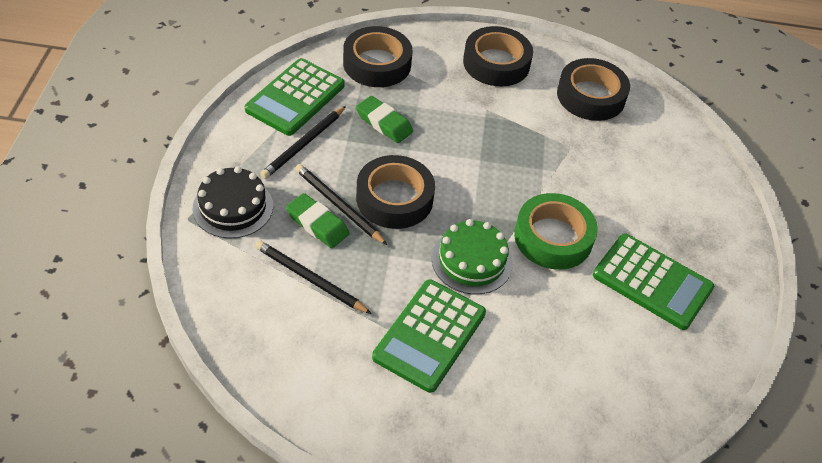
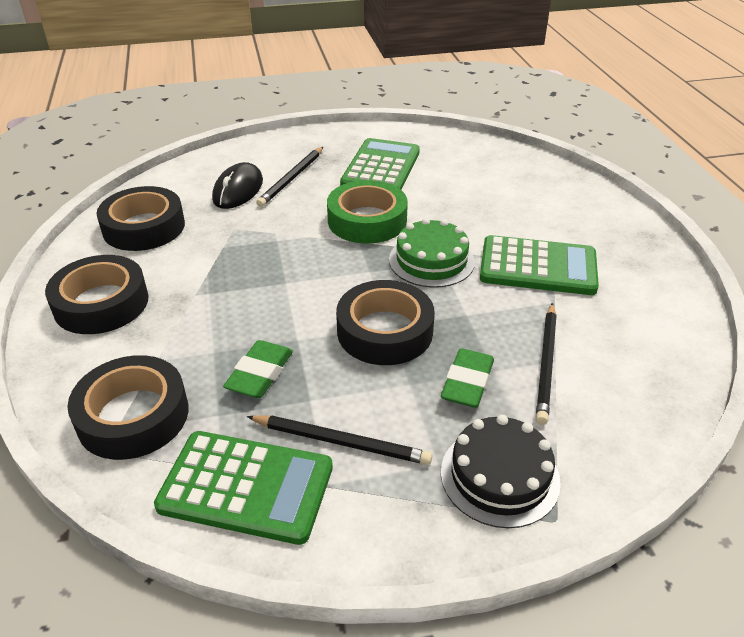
camera: 105 degrees left, 10 degrees down
black pencil [295,164,387,245] -> black pencil moved to [256,147,323,207]
none -> black mouse [212,162,263,209]

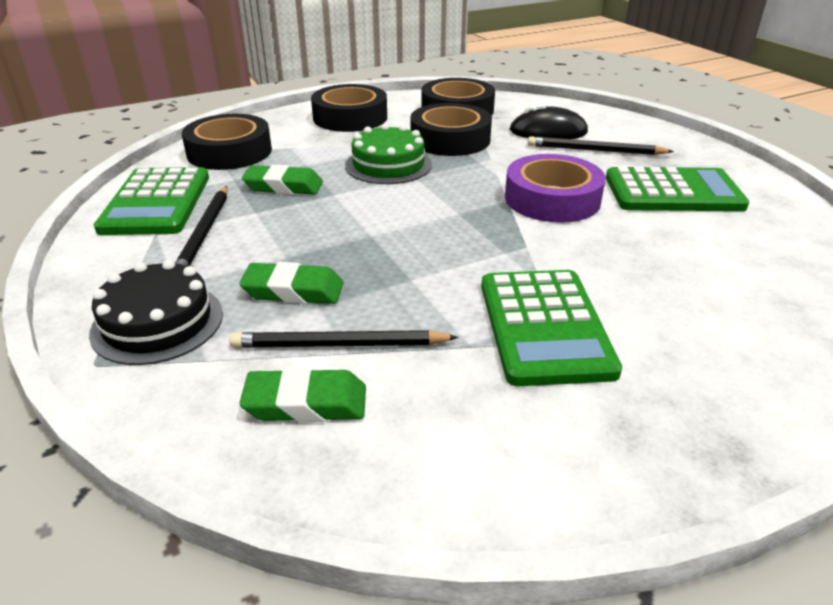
camera: 75 degrees right, 5 degrees down
green tape [327,180,408,244] -> purple tape [505,154,606,223]
black tape [336,280,435,365] -> black tape moved to [410,103,492,156]
green cake [389,218,475,288] -> green cake moved to [345,124,432,184]
none -> green eraser [240,367,366,422]

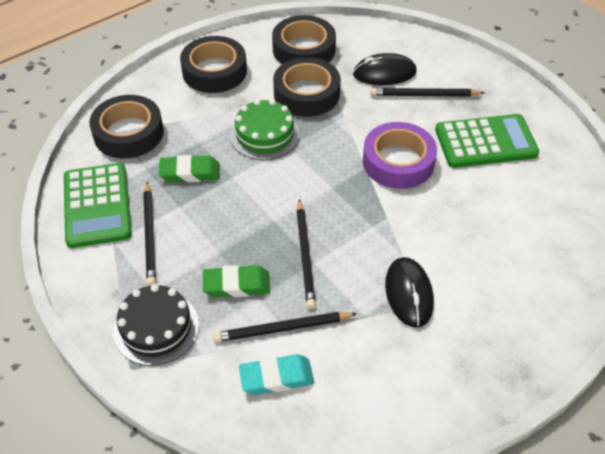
camera: 10 degrees left, 15 degrees up
green eraser [240,367,366,422] -> turquoise eraser [239,354,314,395]
green calculator [481,270,622,386] -> black mouse [385,257,434,328]
none -> black pencil [296,199,316,309]

